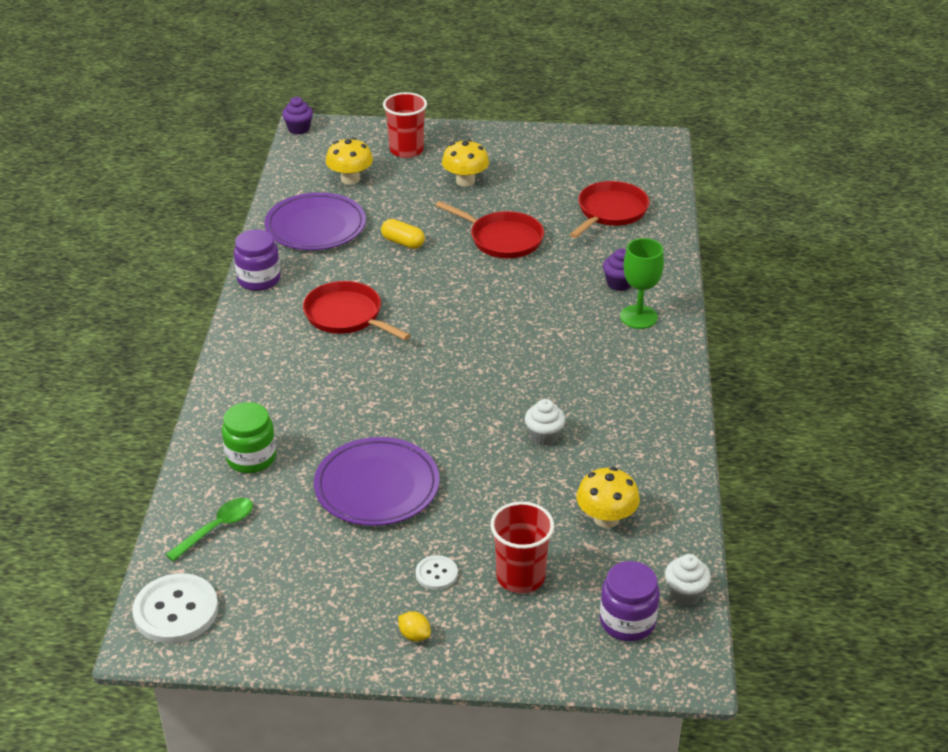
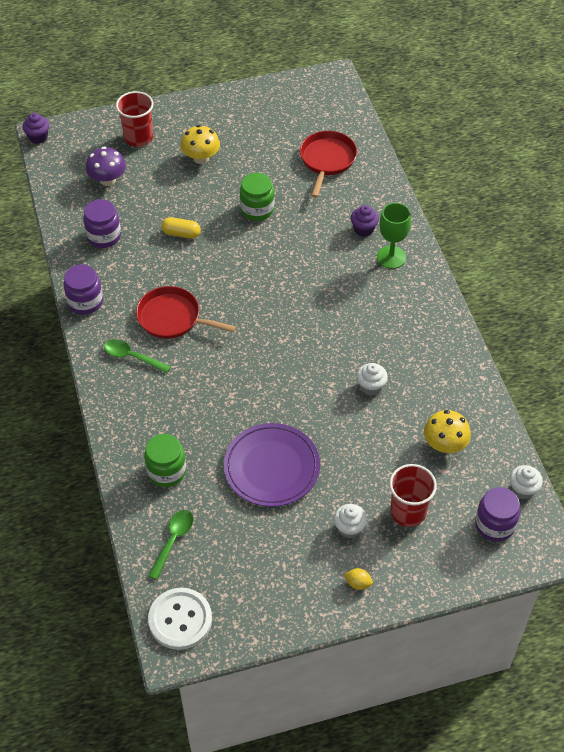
camera: 20 degrees left, 15 degrees up
purple plate [265,192,366,250] -> purple jar [83,199,121,248]
yellow mushroom [326,137,373,185] -> purple mushroom [86,147,126,186]
white button [416,555,458,590] -> white cupcake [334,504,367,539]
red pan [435,201,544,258] -> green jar [240,173,274,221]
none -> green spoon [104,339,171,373]

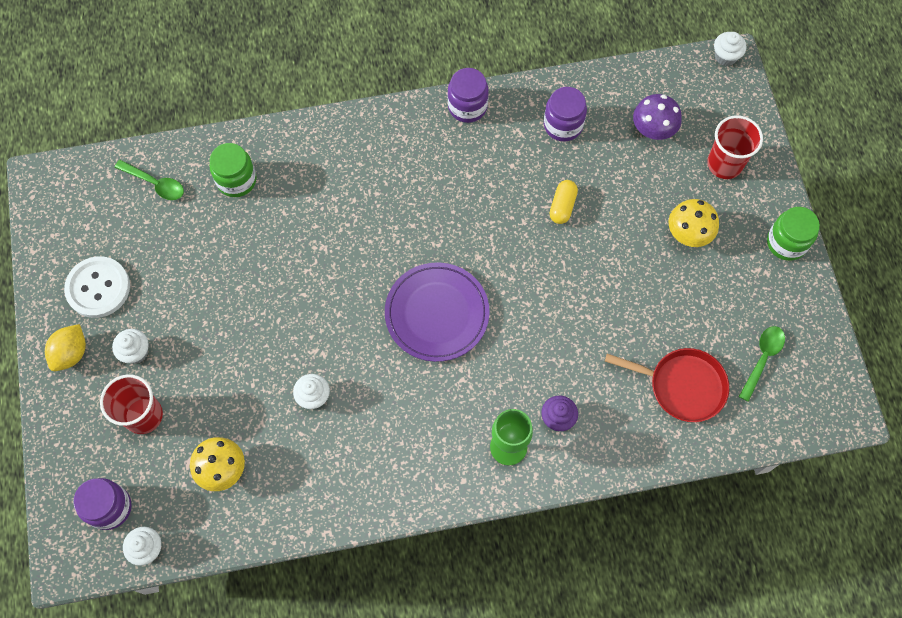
camera: 95 degrees right, 15 degrees up
purple cupcake [23,113,49,144] -> white cupcake [714,32,747,66]
green spoon [104,339,171,373] -> green spoon moved to [739,326,785,402]
red pan [136,286,236,339] -> none
white button [148,588,212,650] -> white button moved to [64,256,130,318]
purple plate [224,423,320,507] -> purple plate moved to [385,263,490,362]
green jar [240,173,274,221] -> green jar moved to [767,207,820,261]
yellow lemon [344,568,373,590] -> yellow lemon [45,324,86,371], size x1.69

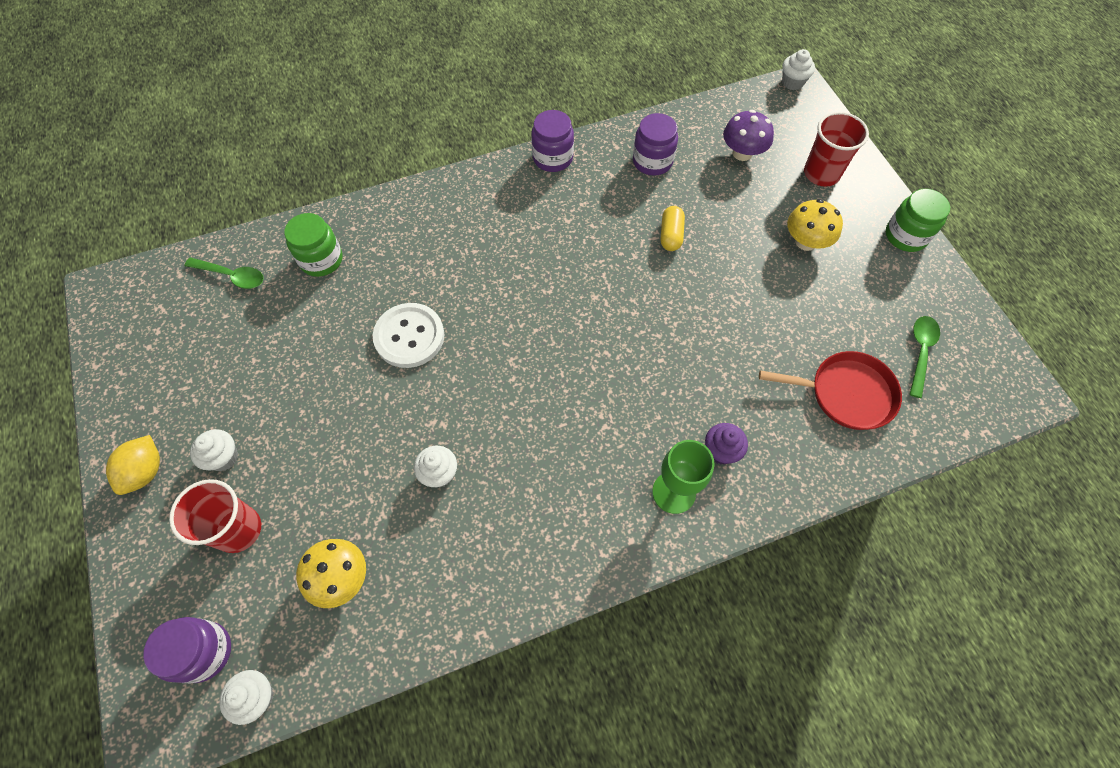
camera: 10 degrees left, 5 degrees down
white button [64,256,130,318] -> white button moved to [373,303,444,368]
purple plate [385,263,490,362] -> none

